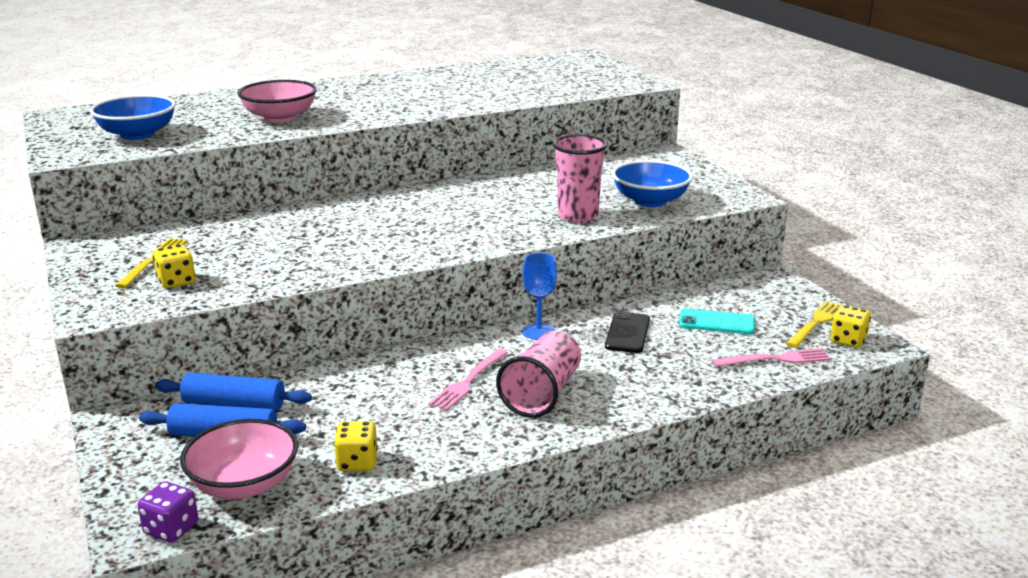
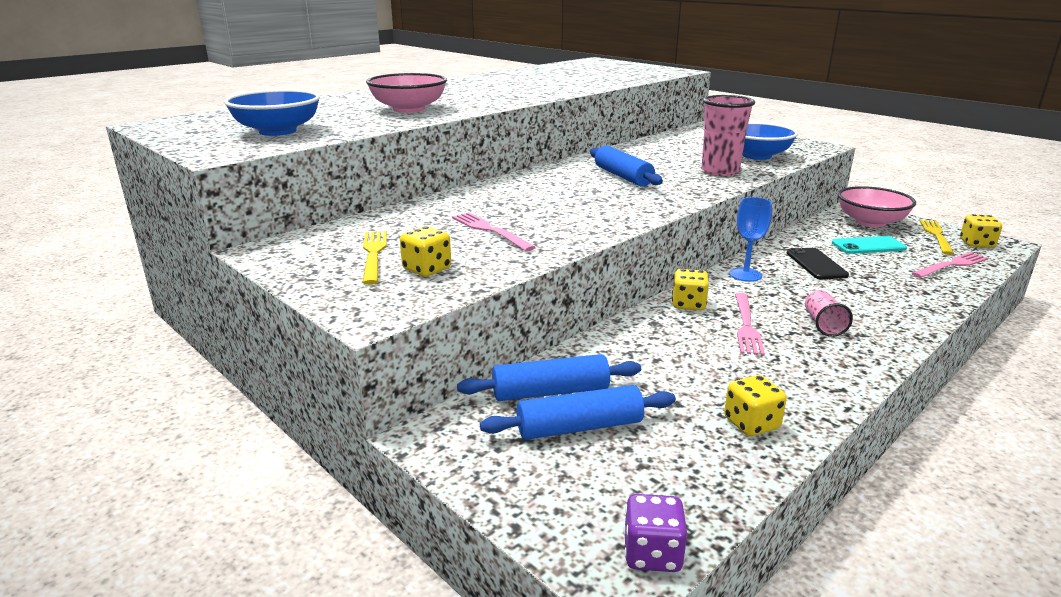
camera: 20 degrees left, 0 degrees up
pink bowl [180,419,298,499] -> pink bowl moved to [838,186,916,227]
pink cup [496,331,581,418] -> pink cup [805,290,853,337], size x0.55
none -> pink fork [452,212,536,251]
none -> blue rolling pin [590,146,663,186]
none -> yellow dice [672,269,709,310]

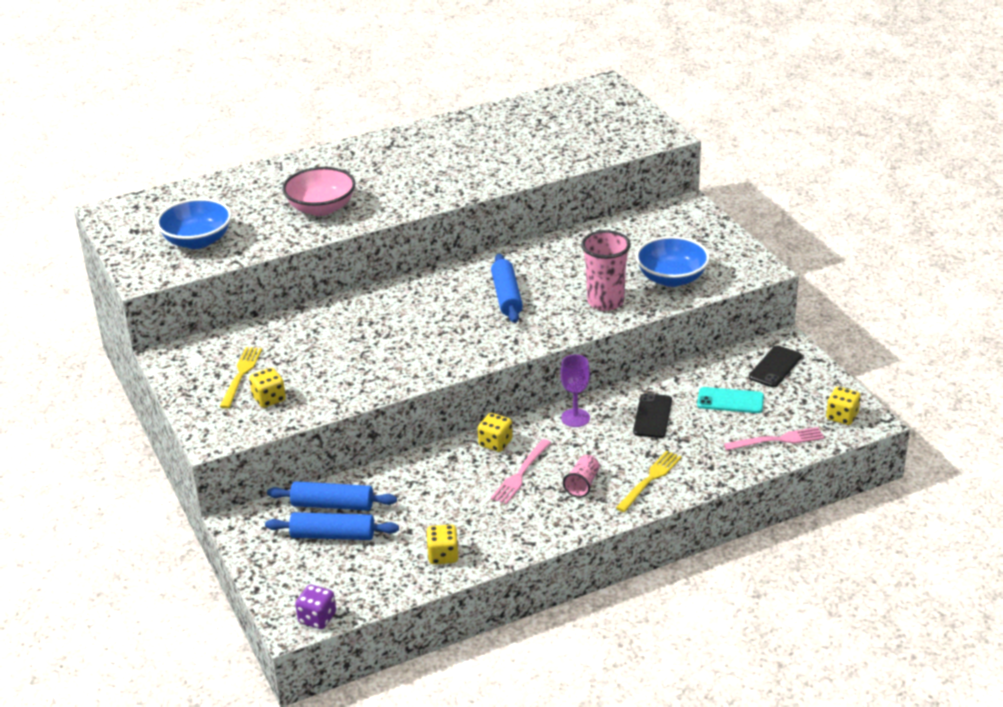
camera: 20 degrees right, 10 degrees up
pink fork [452,212,536,251] -> none
blue goblet [729,197,772,282] -> purple goblet [560,354,590,427]
pink bowl [838,186,916,227] -> black phone [749,345,802,387]
yellow fork [919,220,954,255] -> yellow fork moved to [616,451,682,512]

